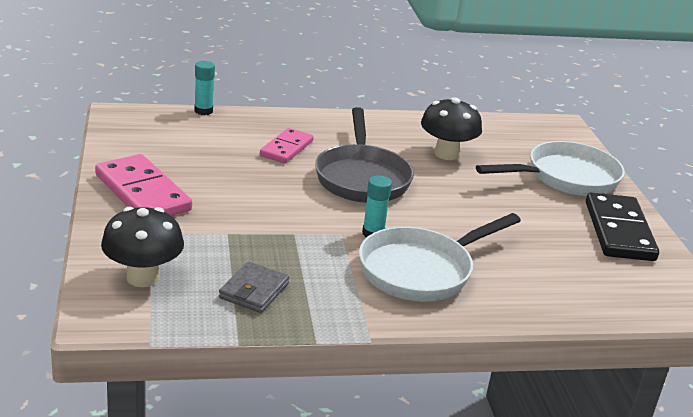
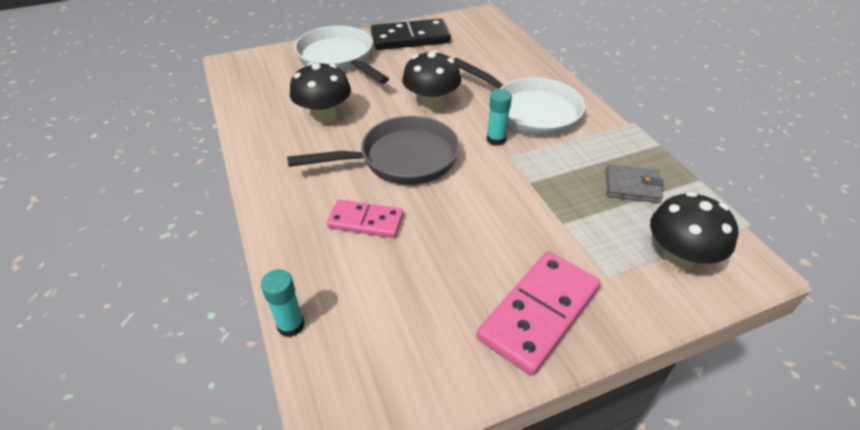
camera: 100 degrees left, 15 degrees up
none -> black mushroom [402,50,461,112]

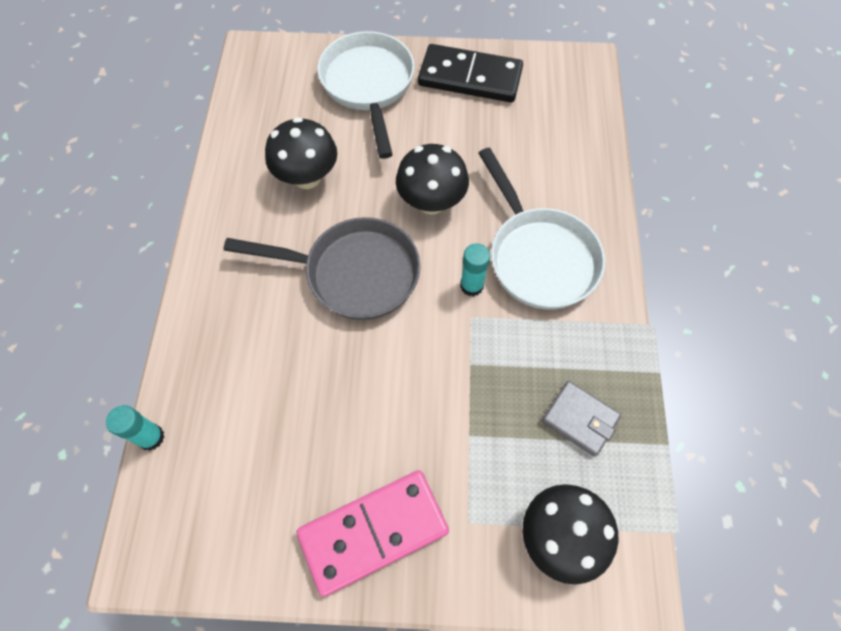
camera: 25 degrees right, 20 degrees up
pink domino [327,200,403,238] -> none

